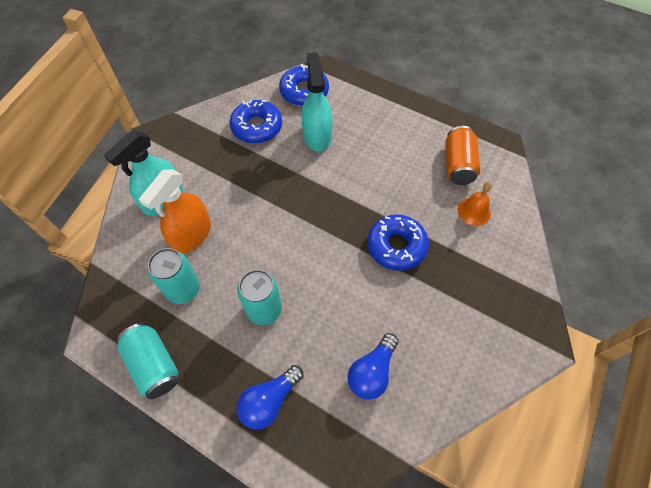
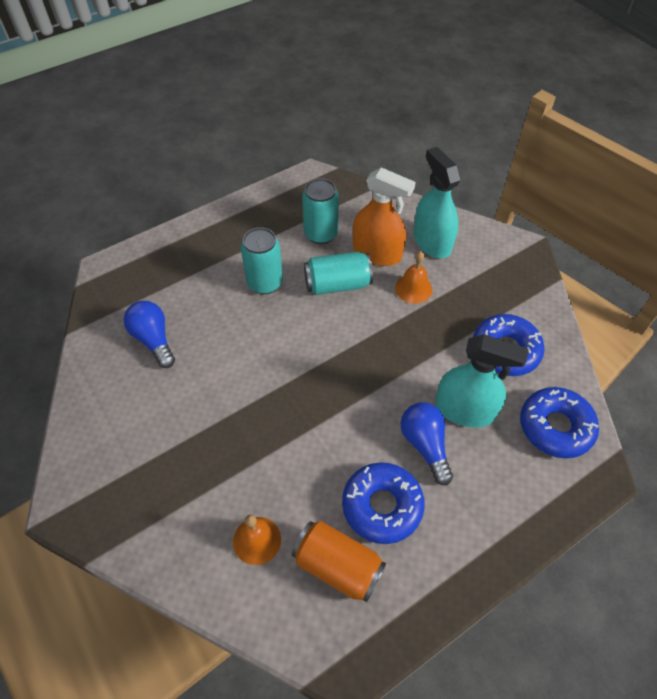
camera: 115 degrees right, 5 degrees down
turquoise can [117,323,179,399] -> turquoise can moved to [304,252,373,295]
orange spray bottle [139,169,211,254] -> orange spray bottle turned 150 degrees clockwise [353,167,416,266]
blue light bulb [237,365,304,430] -> blue light bulb moved to [401,402,453,486]
blue donut [367,214,429,271] -> blue donut moved to [342,462,425,544]
none -> orange bell [395,251,432,304]

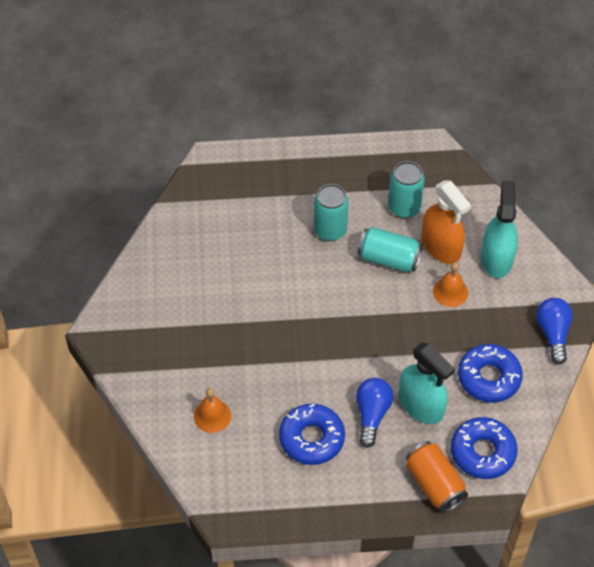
camera: 30 degrees right, 0 degrees up
blue light bulb [124,301,175,368] -> blue light bulb moved to [536,298,573,365]
orange can [292,521,386,602] -> orange can moved to [406,441,468,513]

